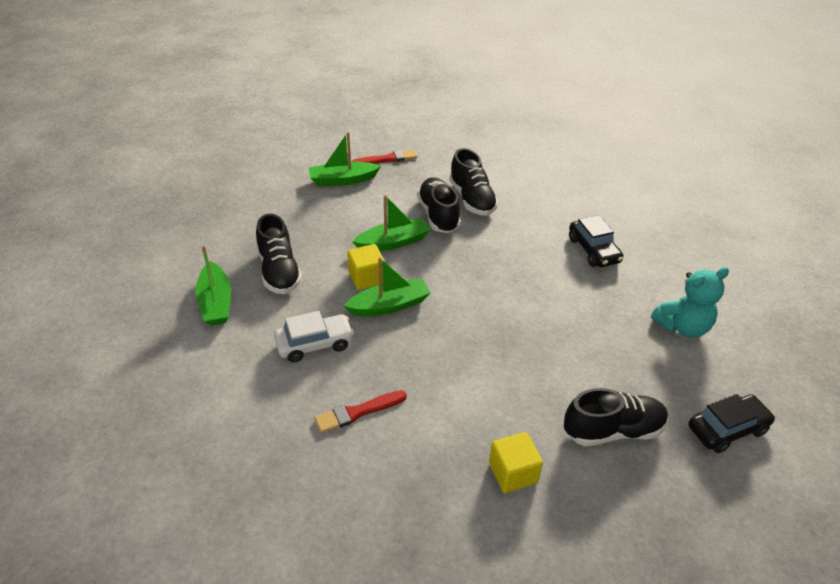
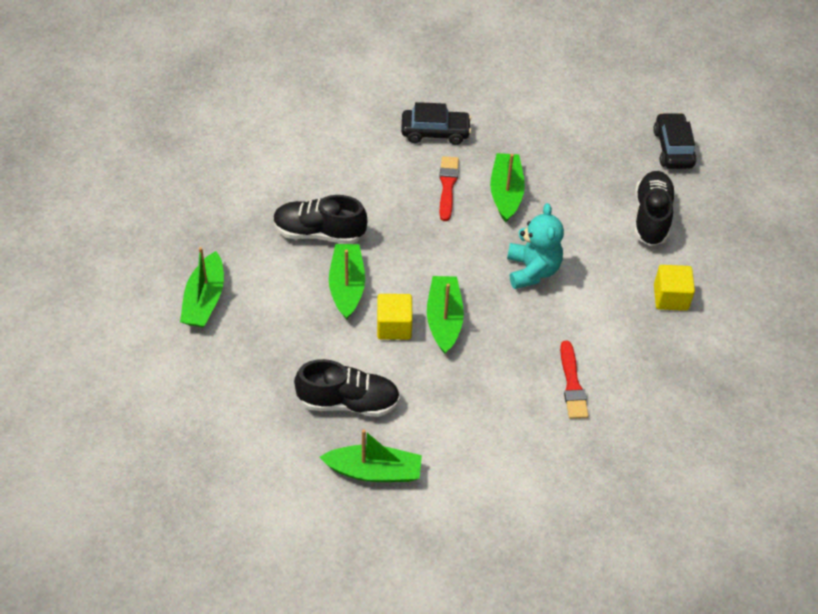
camera: 70 degrees left, 10 degrees up
white car [274,311,354,363] -> none
red brush [353,149,417,164] -> red brush moved to [439,156,459,221]
black shoe [449,148,498,216] -> none
turquoise teddy bear [651,267,729,337] -> turquoise teddy bear moved to [507,203,564,289]
none -> green boat [490,153,525,223]

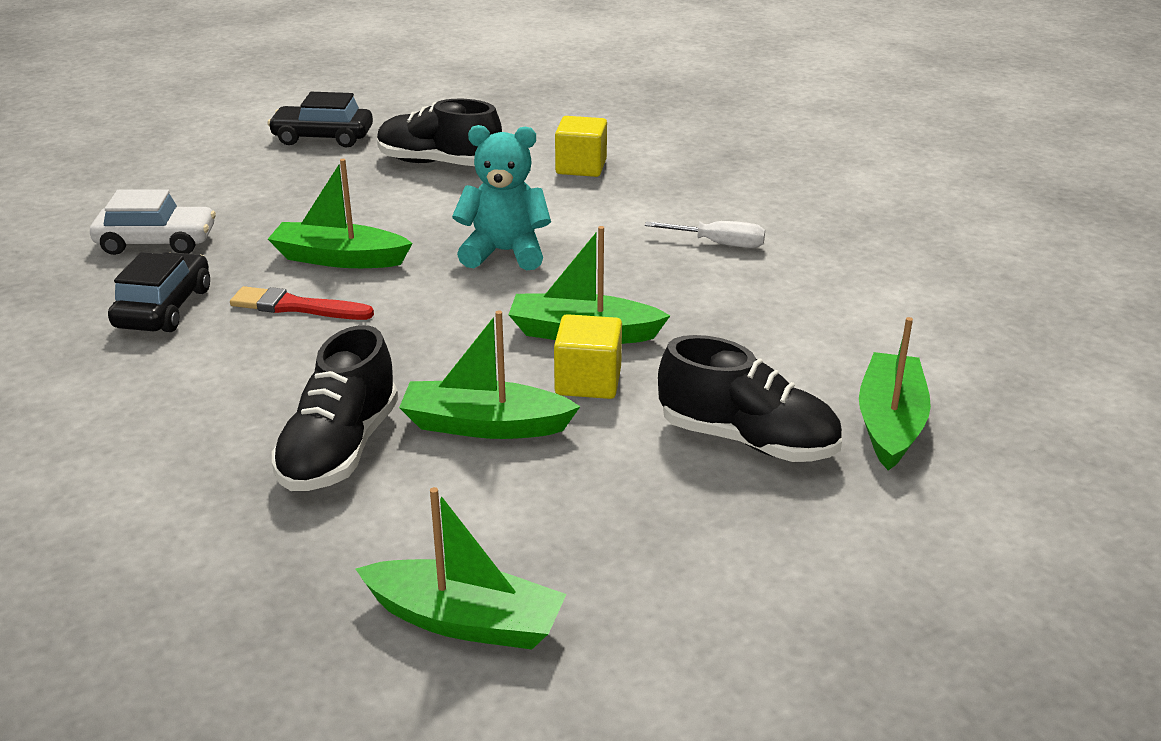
camera: 80 degrees left, 20 degrees down
black shoe [294,359,400,417] -> black shoe turned 105 degrees clockwise [658,335,842,462]
red brush [560,341,589,419] -> white screwdriver [645,221,765,248]
none -> white car [90,189,216,255]

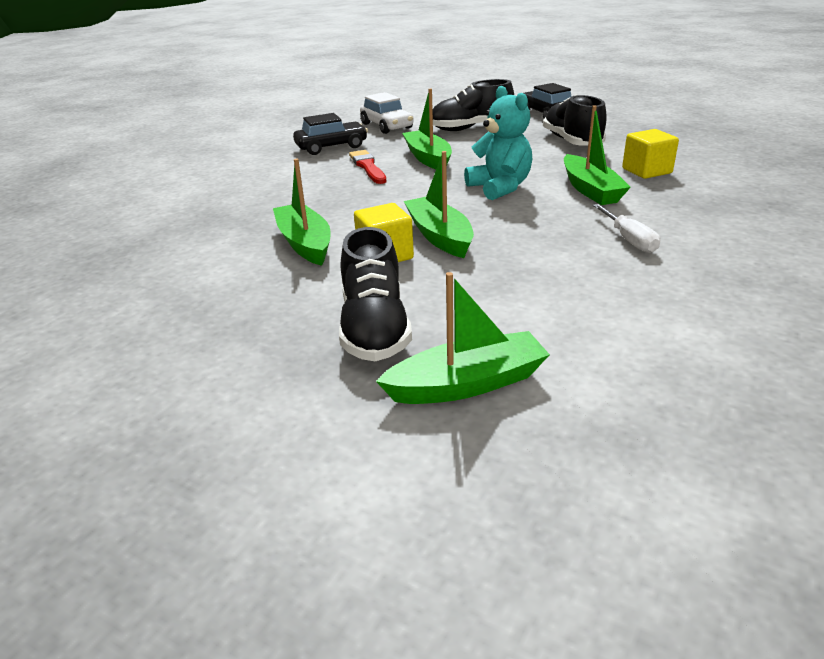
camera: 60 degrees right, 0 degrees up
black shoe [272,325,398,491] -> black shoe moved to [432,79,514,131]
green boat [356,487,566,650] -> green boat moved to [564,105,631,205]

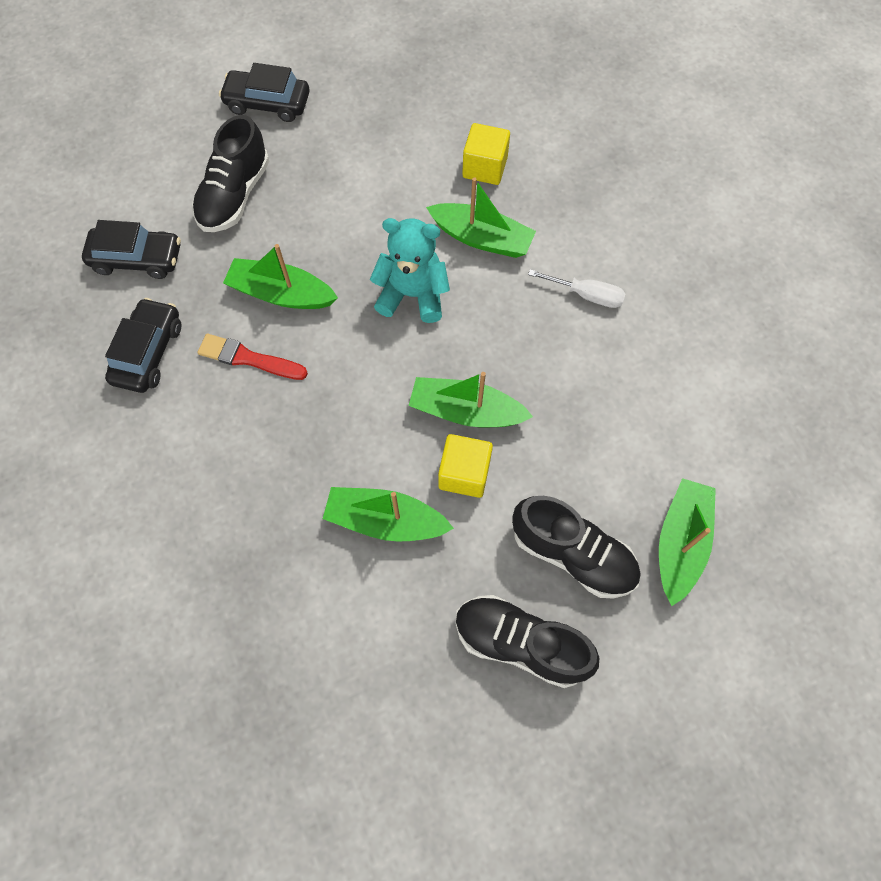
camera: 55 degrees left, 35 degrees up
white car [360,92,414,134] -> black car [82,220,181,279]
black shoe [543,95,607,146] -> black shoe moved to [456,595,599,688]

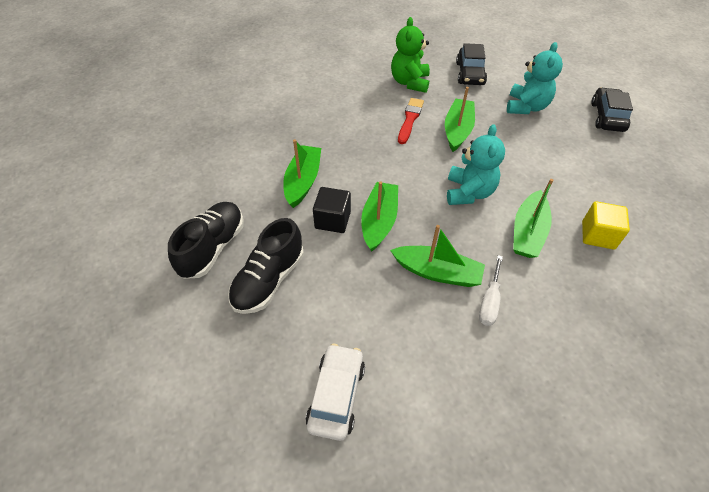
camera: 90 degrees right, 15 degrees down
black car [105,298,181,393] -> green teddy bear [391,17,430,93]
black shoe [192,115,269,232] -> turquoise teddy bear [507,42,563,114]
yellow cube [438,434,493,498] -> black cube [313,187,351,233]
green boat [659,478,716,606] -> green boat moved to [390,225,485,287]
none -> white car [306,344,365,441]

